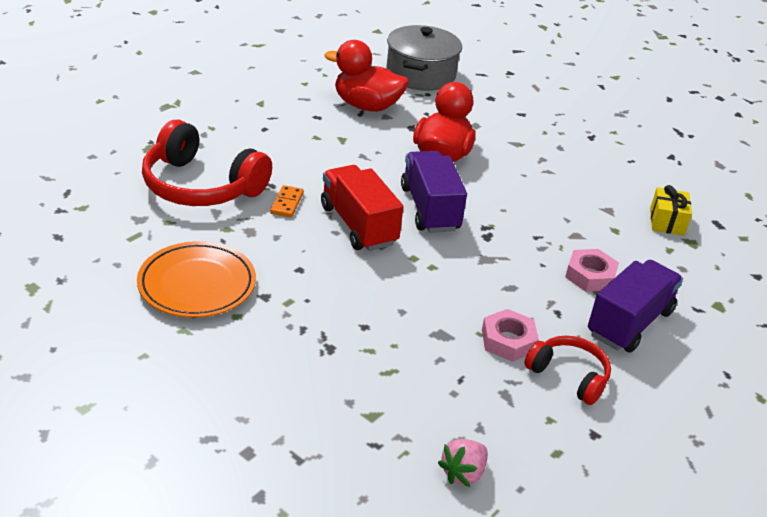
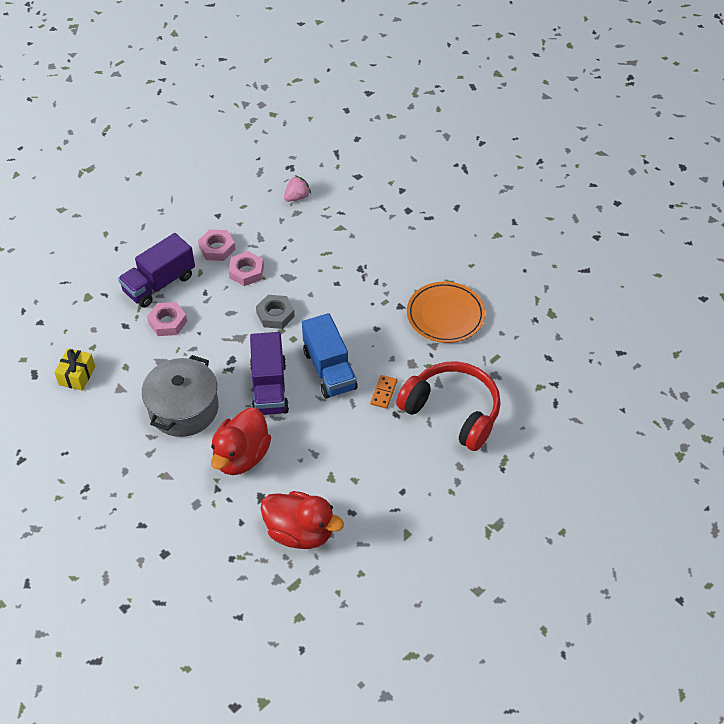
camera: 170 degrees left, 15 degrees up
red truck [321,165,403,251] -> blue truck [302,313,358,398]
grey pot [386,25,462,91] -> grey pot moved to [142,355,219,437]
red headphones [524,336,611,405] -> pink nut [198,229,235,261]
none -> grey nut [256,295,295,329]

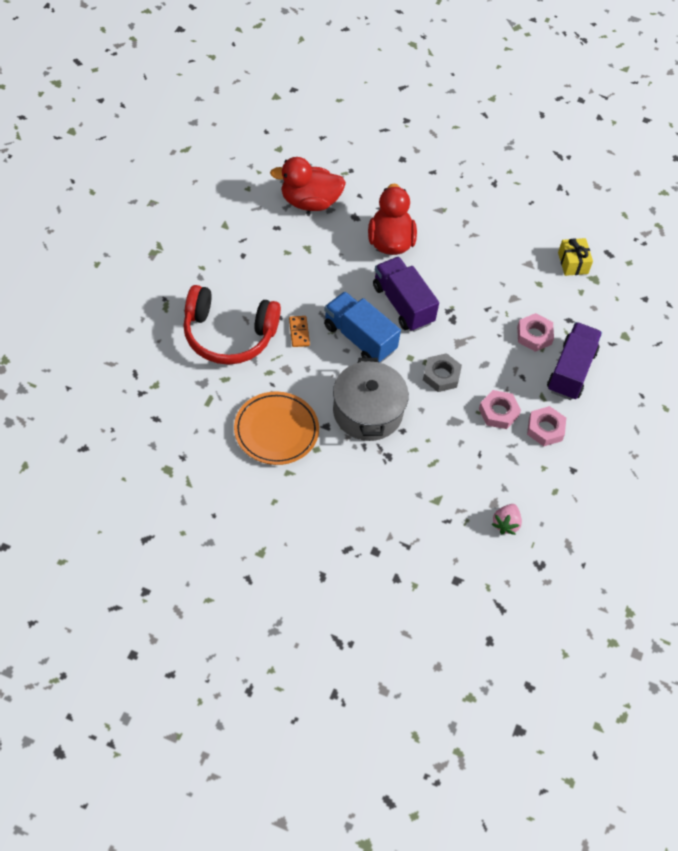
camera: 150 degrees right, 5 degrees up
grey pot [142,355,219,437] -> grey pot moved to [333,358,409,441]

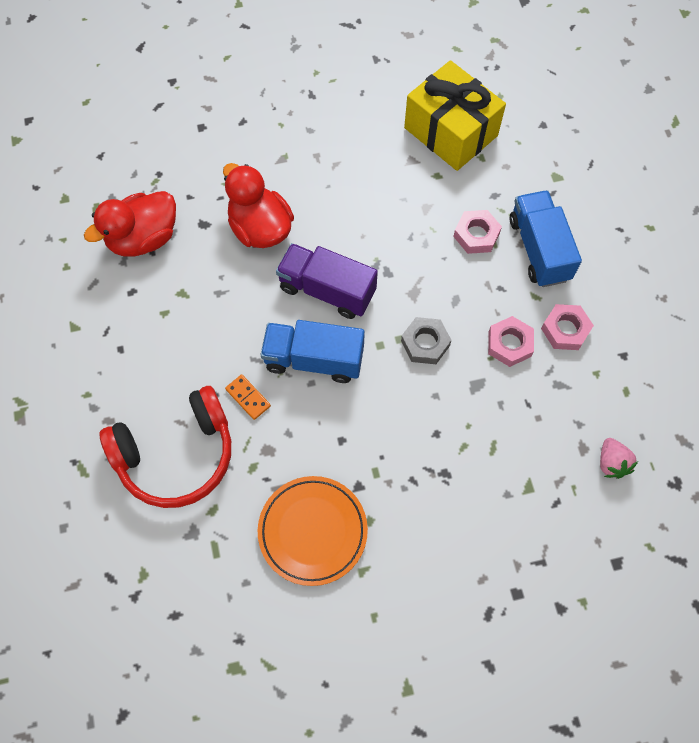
camera: 30 degrees left, 10 degrees up
grey pot [333,358,409,441] -> none
purple truck [547,322,602,400] -> blue truck [510,190,582,287]
yellow gift [558,238,593,276] -> yellow gift [404,60,506,171], size x2.09

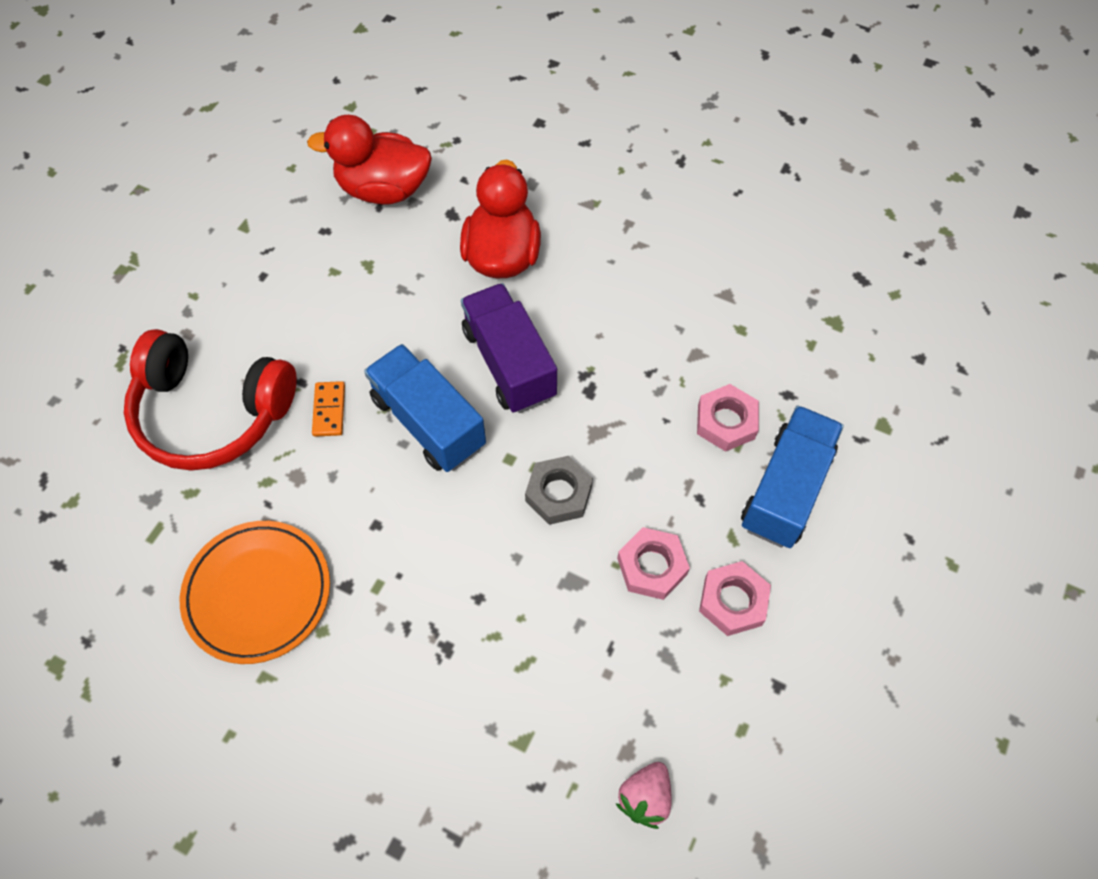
camera: 40 degrees right, 5 degrees down
yellow gift [404,60,506,171] -> none

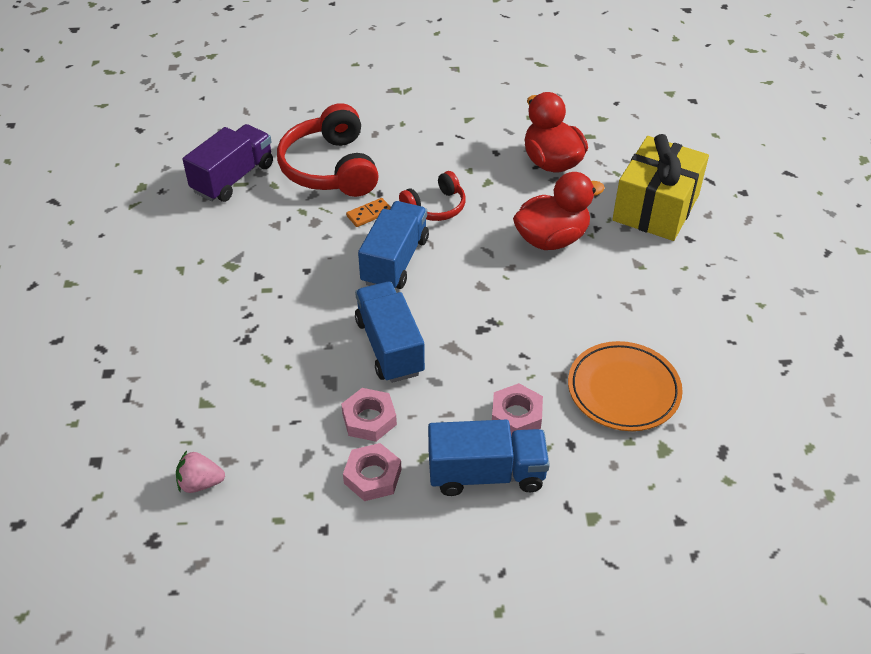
camera: 60 degrees right, 15 degrees down
orange plate [180,521,330,664] -> orange plate moved to [568,341,683,431]
purple truck [461,283,557,413] -> purple truck moved to [182,124,273,202]
grey nut [525,456,593,525] -> blue truck [355,282,425,383]
none -> red headphones [399,171,466,221]
none -> yellow gift [612,134,709,241]

